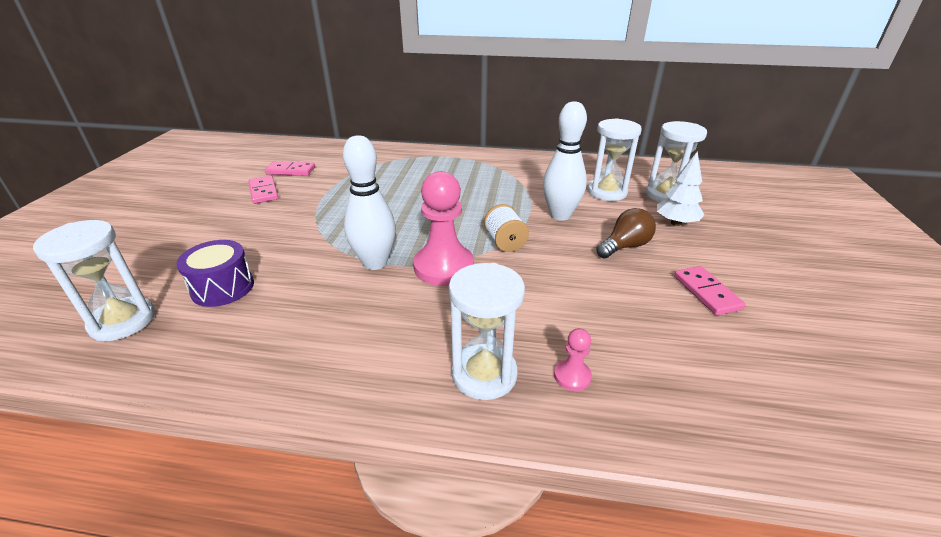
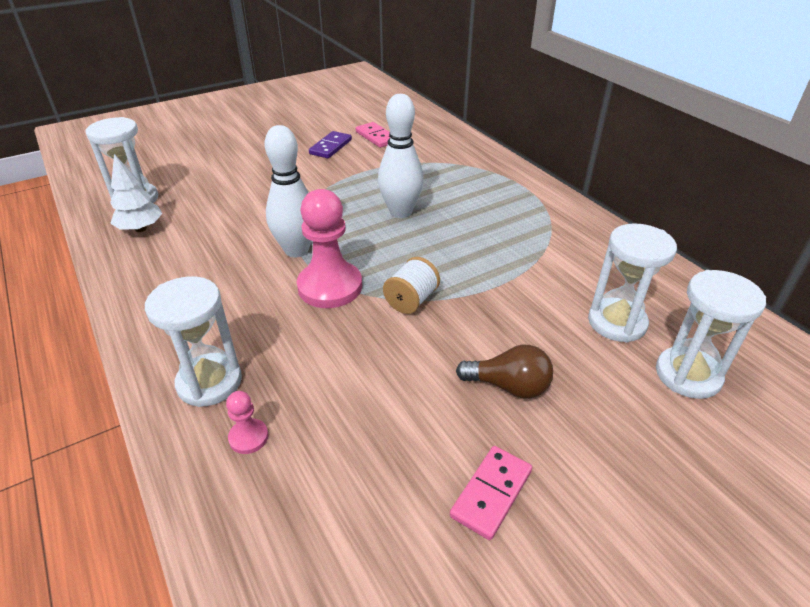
camera: 50 degrees right, 5 degrees up
purple drum [176,240,254,307] -> none
pink domino [248,176,278,204] -> purple domino [309,131,352,158]
white bowling pin [543,101,587,220] -> white bowling pin moved to [378,94,424,218]
white tree [657,151,704,226] -> white tree moved to [110,154,162,232]

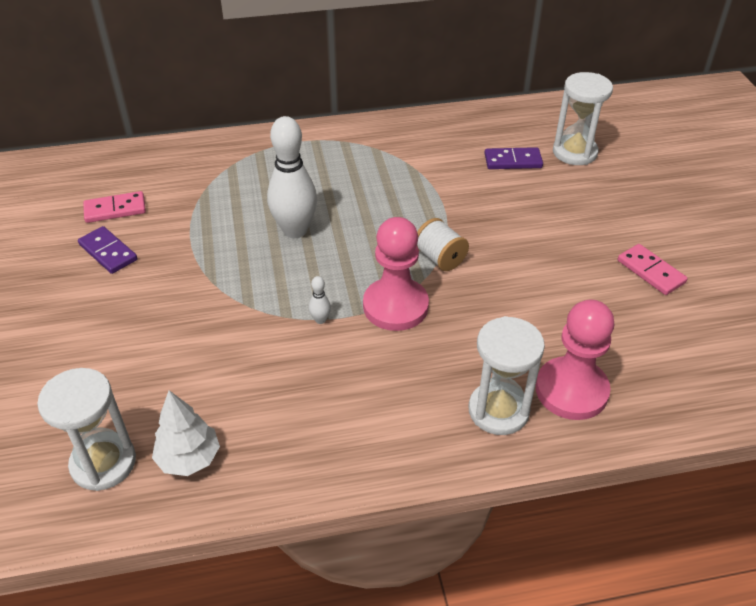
camera: 70 degrees left, 5 degrees up
pink pawn [226,391,268,454] -> pink pawn [536,299,614,420], size x2.17
white bowling pin [265,125,311,258] -> white bowling pin [309,276,331,324], size x0.41
brown light bulb [456,345,553,399] -> none
white hourglass [588,223,677,342] -> purple domino [484,147,543,169]

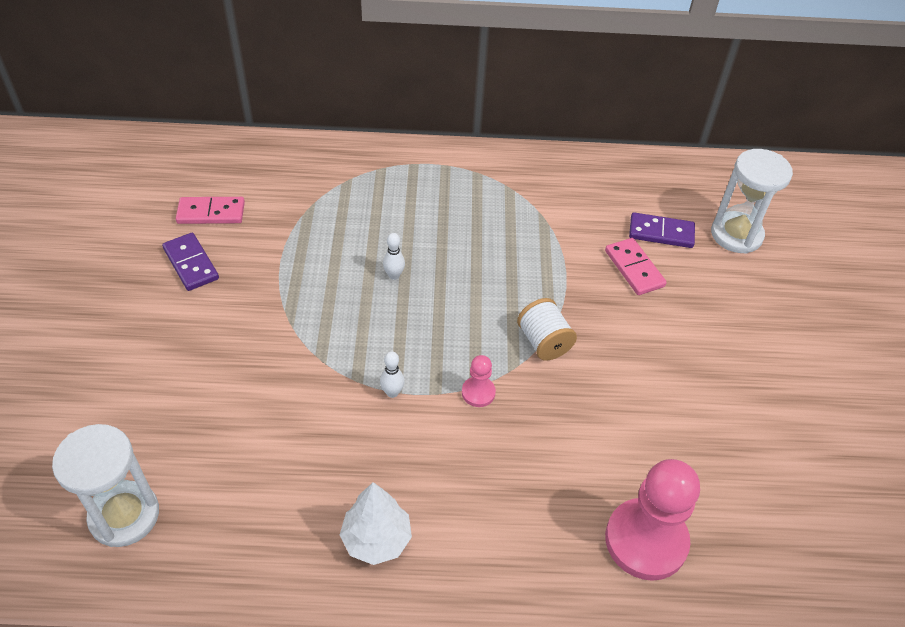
camera: 10 degrees right, 5 degrees up
white tree [152,390,220,476] -> white tree moved to [340,482,412,565]
white bowling pin [267,116,317,238] -> white bowling pin [383,233,405,280], size x0.41
pink pawn [363,217,429,331] -> pink pawn [462,355,496,407], size x0.46
white hourglass [469,316,545,435] -> none
pink domino [618,244,688,295] -> pink domino moved to [605,238,667,295]

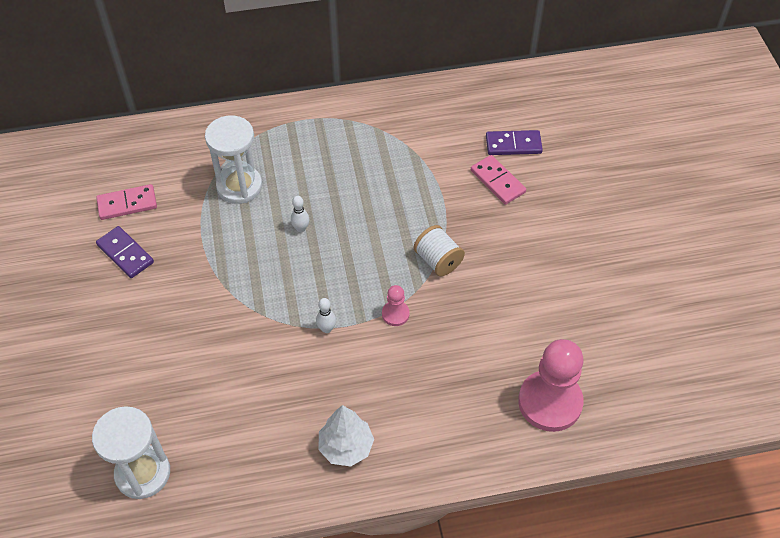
camera: 10 degrees left, 5 degrees up
white hourglass [711,149,793,254] -> white hourglass moved to [205,116,262,204]

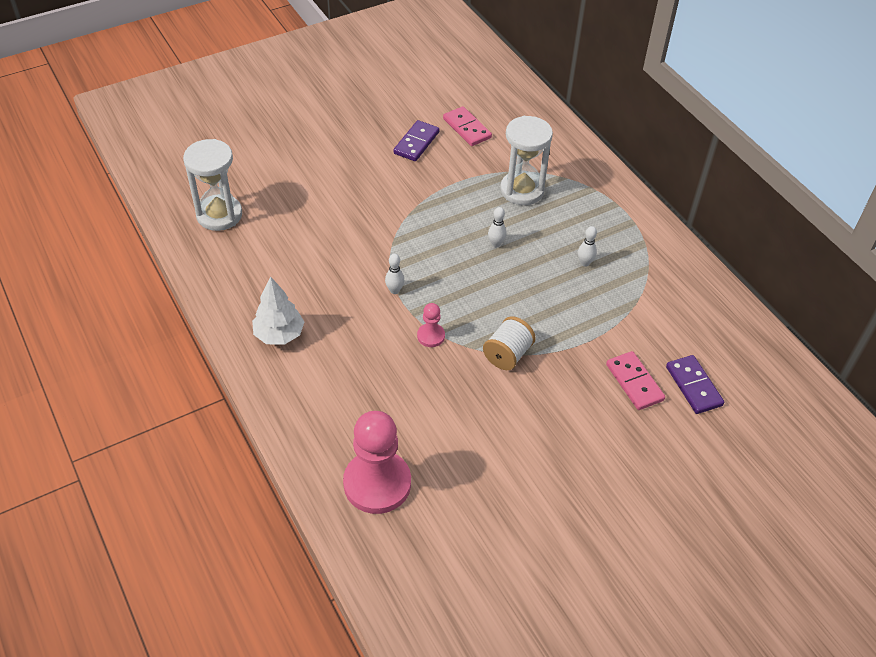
camera: 70 degrees right, 5 degrees down
pink domino [471,155,526,205] -> pink domino turned 60 degrees counterclockwise [606,351,665,410]
none -> white bowling pin [578,226,597,267]

